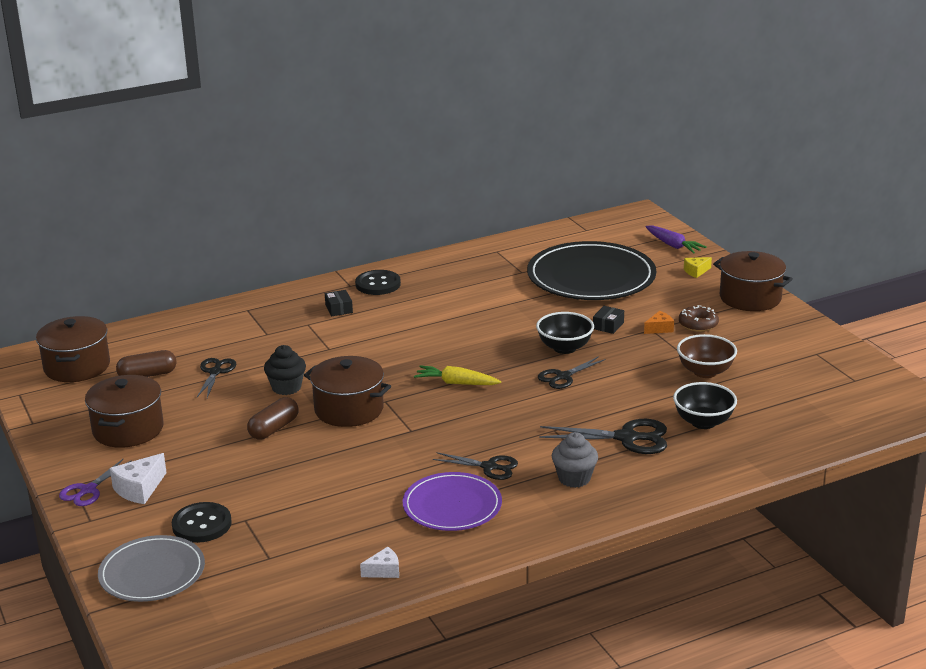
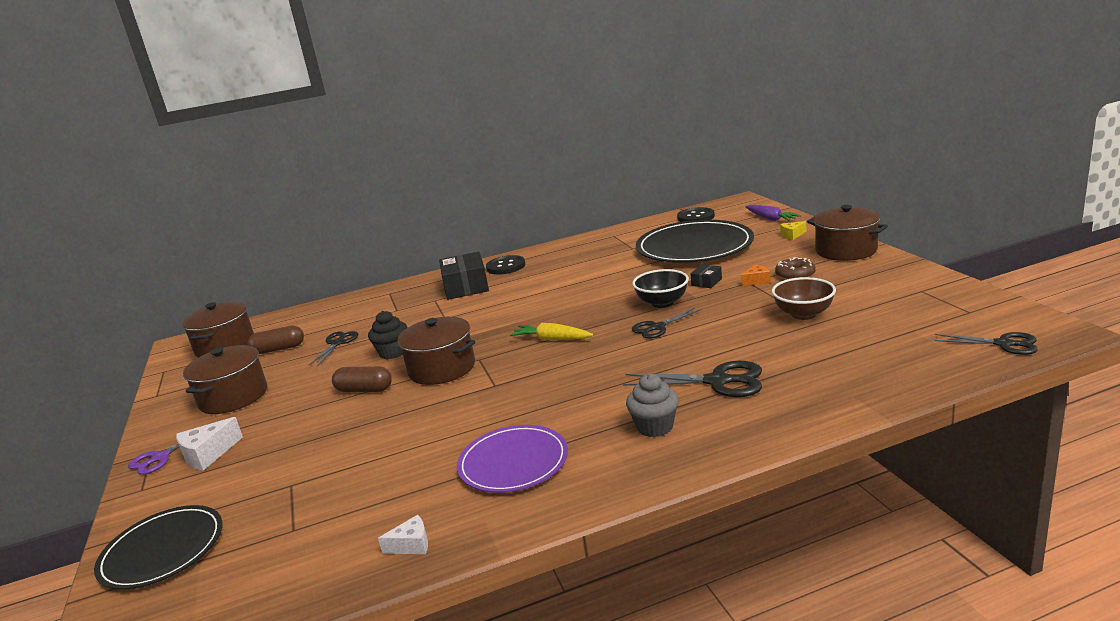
camera: 10 degrees right, 5 degrees down
grey plate [98,535,205,602] -> black plate [94,505,223,590]
black button [172,502,232,543] -> black button moved to [677,207,715,222]
brown capsule [247,397,299,439] -> brown capsule turned 60 degrees clockwise [332,366,392,392]
black box [325,290,353,316] -> black box [439,252,489,300], size x2.12
black scissors [433,452,518,480] -> black scissors moved to [934,332,1038,355]
black bowl [673,382,737,429] -> none

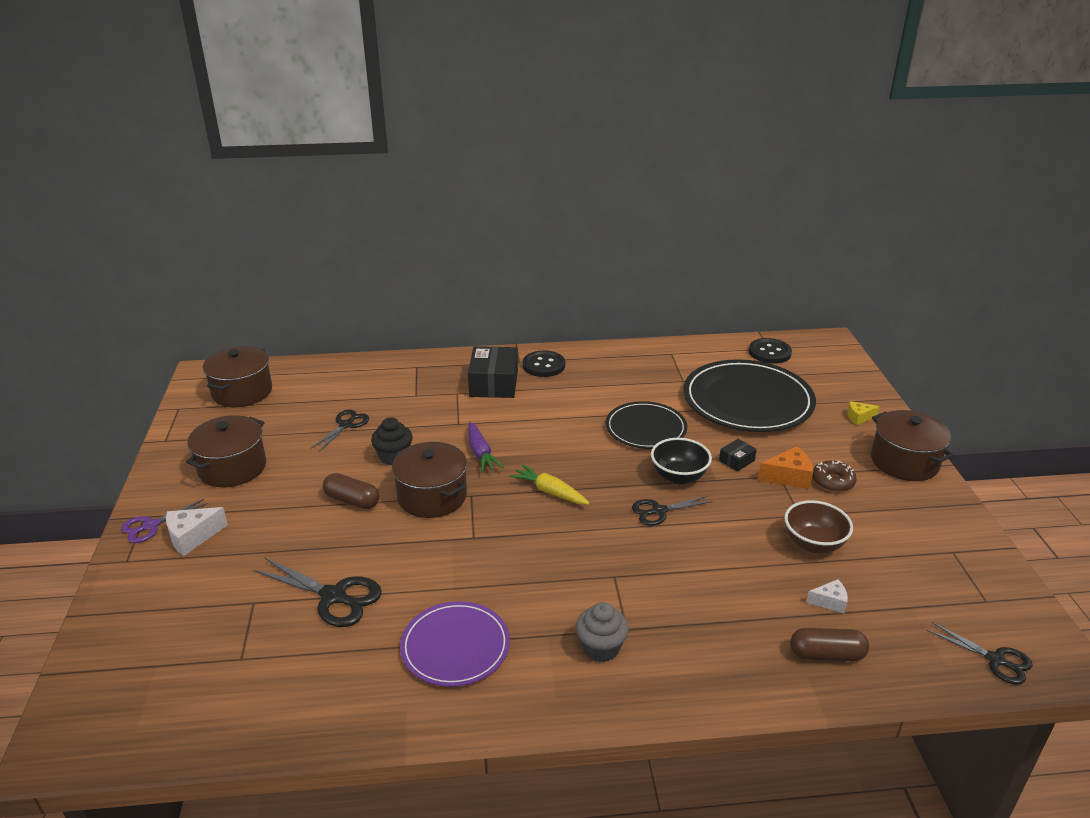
camera: 10 degrees right, 10 degrees up
black plate [94,505,223,590] -> black plate moved to [606,401,687,449]
brown capsule [248,325,304,354] -> brown capsule moved to [790,628,869,661]
white cheese [378,515,428,554] -> white cheese moved to [806,579,848,613]
black scissors [623,361,762,397] -> black scissors moved to [253,557,382,627]
orange cheese [741,265,771,286] -> orange cheese [758,446,813,489], size x1.59
purple carrot [746,205,801,221] -> purple carrot moved to [468,422,503,473]

